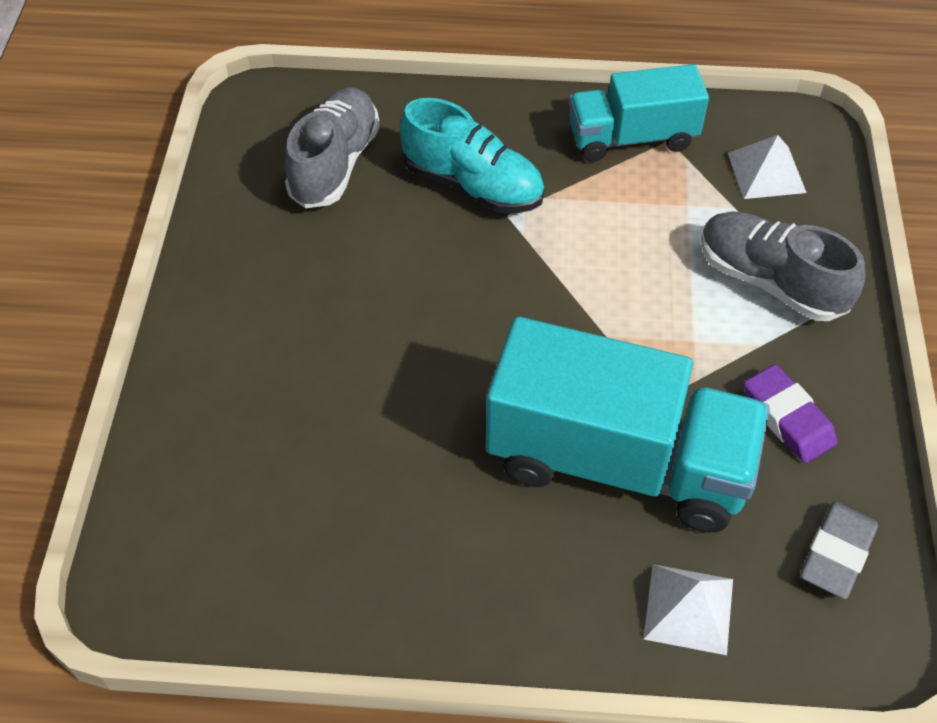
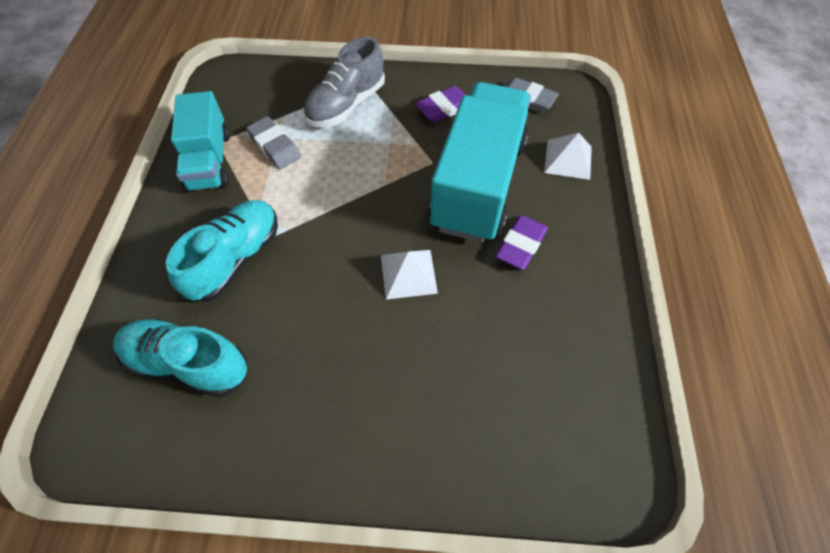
camera: 90 degrees left, 5 degrees up
grey shoe [285,88,380,208] -> turquoise shoe [113,319,247,397]
white pyramid [728,135,806,199] -> white pyramid moved to [381,250,438,299]
none -> grey eraser [246,116,301,169]
none -> purple eraser [496,215,548,270]

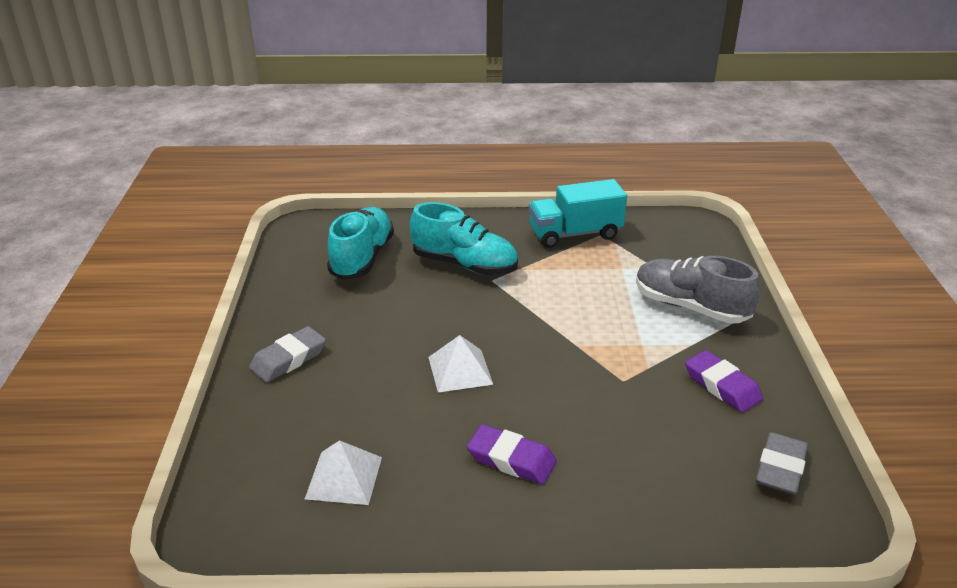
camera: 85 degrees right, 25 degrees down
grey eraser [246,116,301,169] -> grey eraser moved to [249,326,326,382]
turquoise truck [429,82,531,243] -> none
white pyramid [544,133,592,180] -> white pyramid moved to [305,440,382,505]

